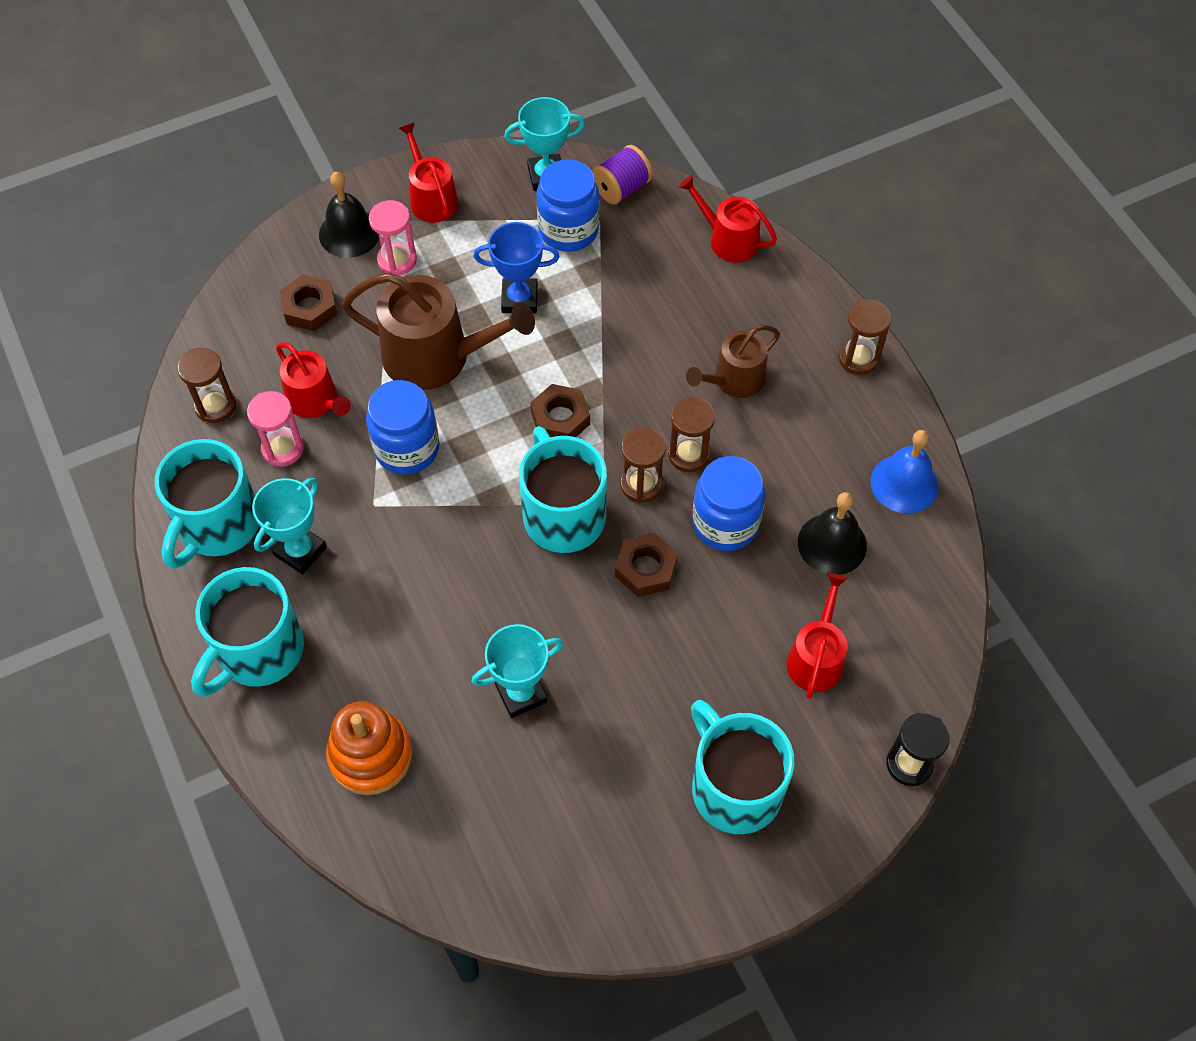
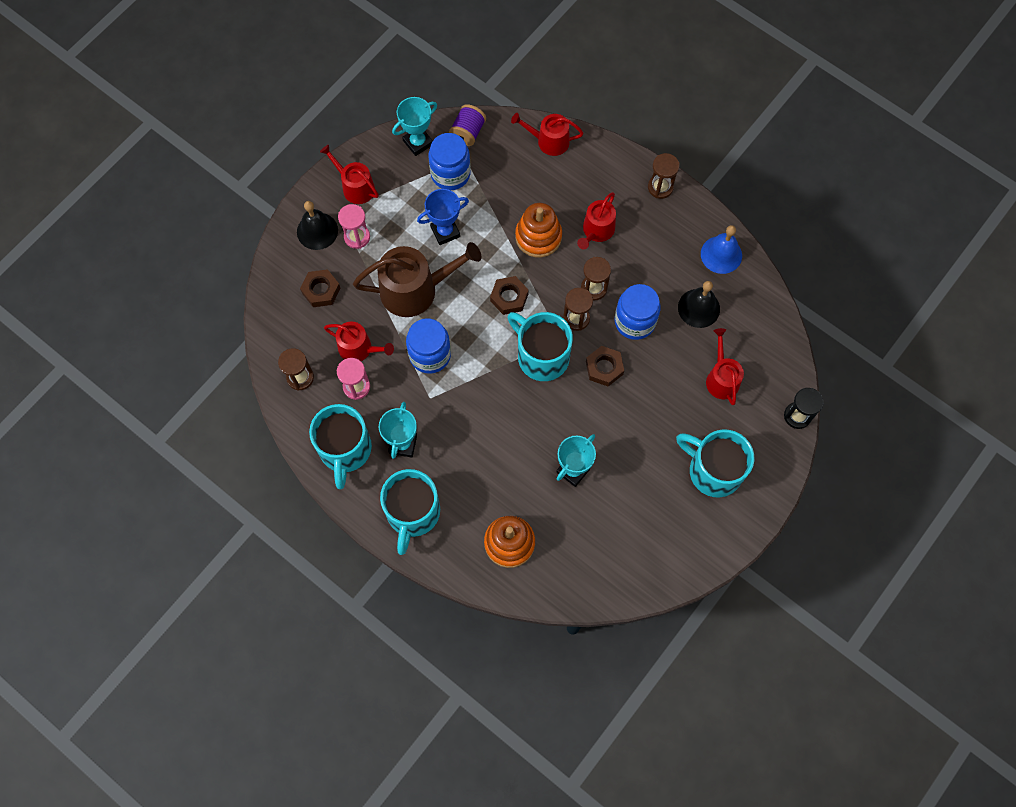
camera: 25 degrees left, 10 degrees up
brown watering can [686,325,780,398] -> red watering can [577,192,616,249]
none -> orange stacking toy [515,203,562,258]

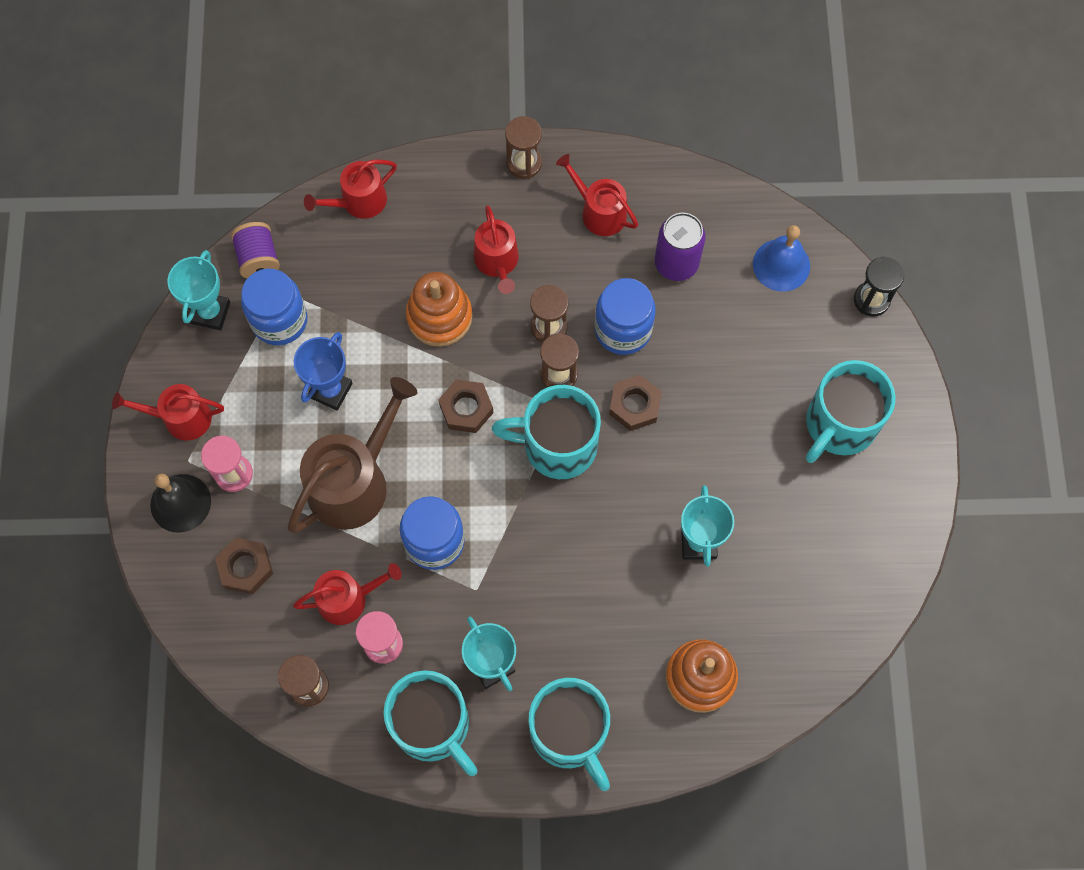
camera: 40 degrees left, 0 degrees up
turquoise mug [676,429,754,498] -> turquoise mug turned 45 degrees counterclockwise [806,360,896,463]
black bell [678,281,720,328] -> purple can [655,213,706,281]
blue bell [701,225,742,274] -> blue bell moved to [753,225,810,292]
red watering can [706,328,744,405] -> red watering can moved to [556,154,638,236]

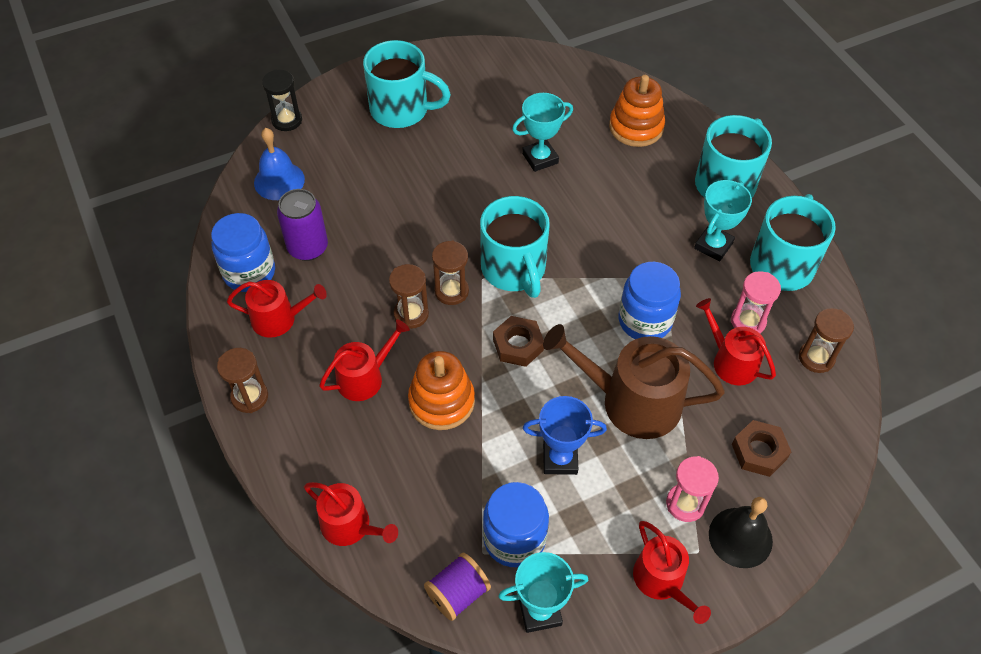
camera: 115 degrees left, 15 degrees down
red watering can [556,154,638,236] -> red watering can turned 105 degrees counterclockwise [227,280,327,338]
blue jar [595,278,656,355] -> blue jar moved to [211,213,275,292]
brown nut [609,375,662,431] -> none

